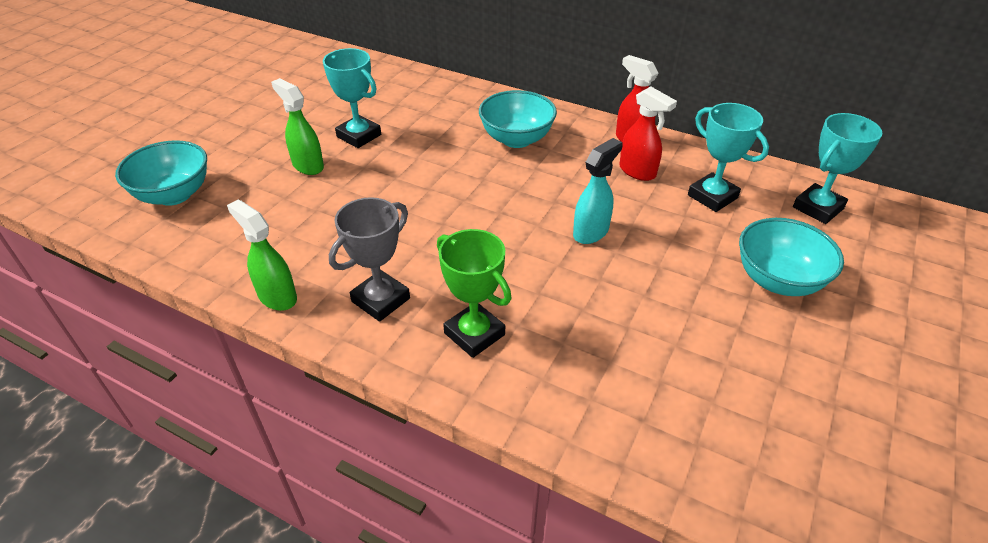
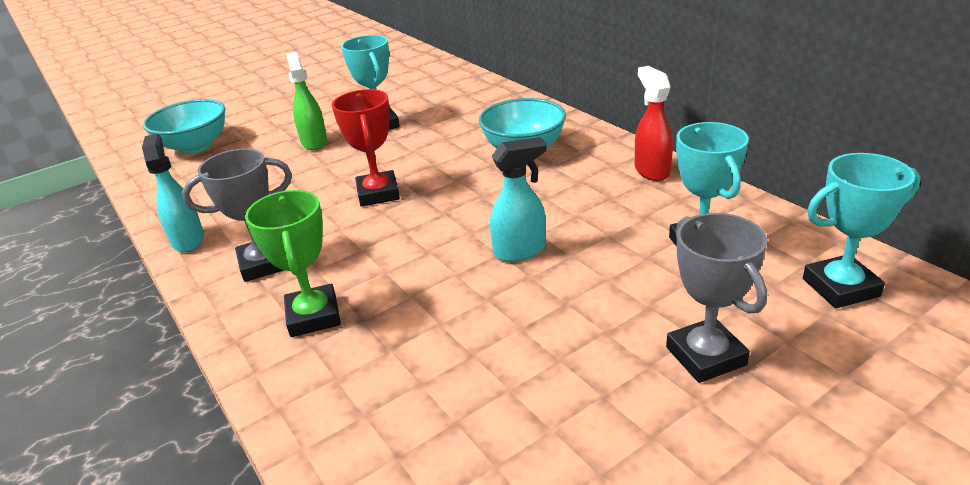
camera: 30 degrees right, 10 degrees down
green spray bottle [227,199,297,311] -> turquoise spray bottle [142,133,204,252]
red spray bottle [619,86,677,181] -> none
turquoise bowl [739,218,844,296] -> grey trophy [666,213,767,383]
none -> red trophy [332,89,400,207]

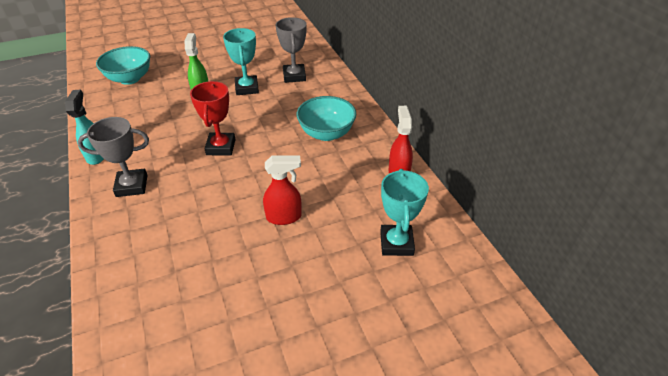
camera: 10 degrees right, 10 degrees up
green trophy [245,190,341,337] -> none
turquoise spray bottle [490,137,547,262] -> red spray bottle [263,156,302,225]
grey trophy [666,213,767,383] -> grey trophy moved to [276,17,307,83]
turquoise trophy [803,153,921,308] -> none

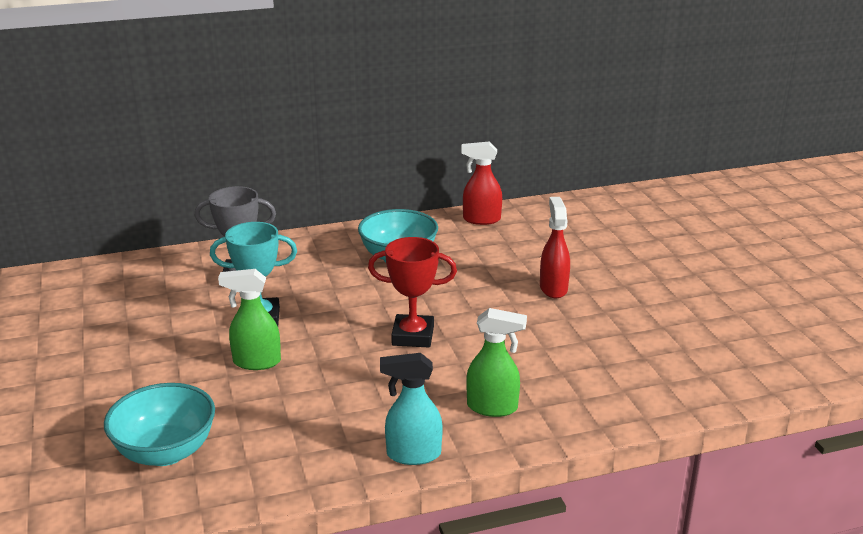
camera: 85 degrees left, 15 degrees down
grey trophy [77,117,149,197] -> green spray bottle [466,308,527,417]
turquoise trophy [380,169,429,256] -> none

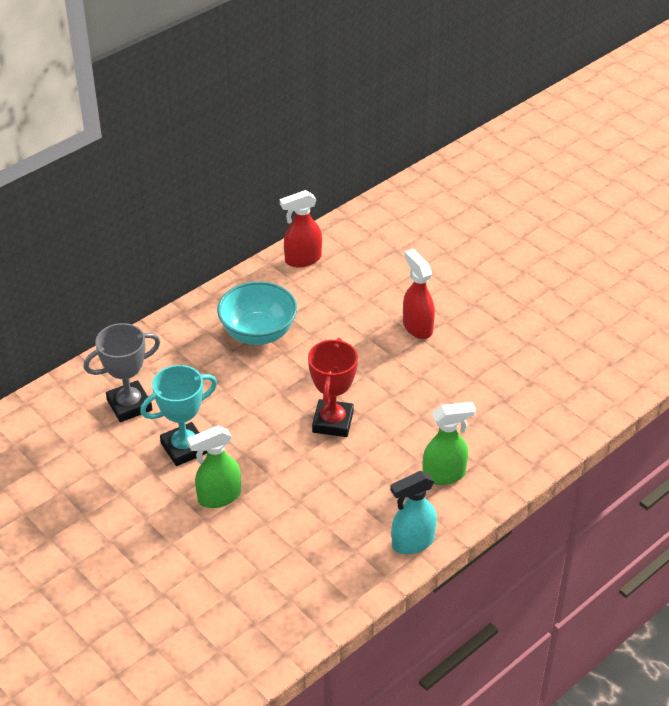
camera: 25 degrees left, 15 degrees up
turquoise bowl [104,383,215,466] -> none
red trophy [368,237,457,348] -> red trophy turned 60 degrees counterclockwise [308,338,358,437]

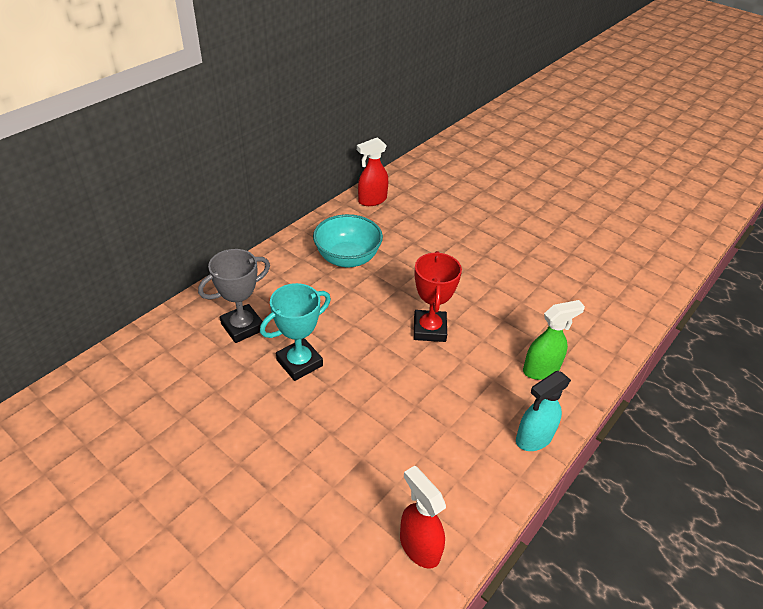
camera: 10 degrees left, 0 degrees up
green spray bottle [187,426,241,508] -> none
red spray bottle [403,249,435,339] -> red spray bottle moved to [400,465,446,569]

